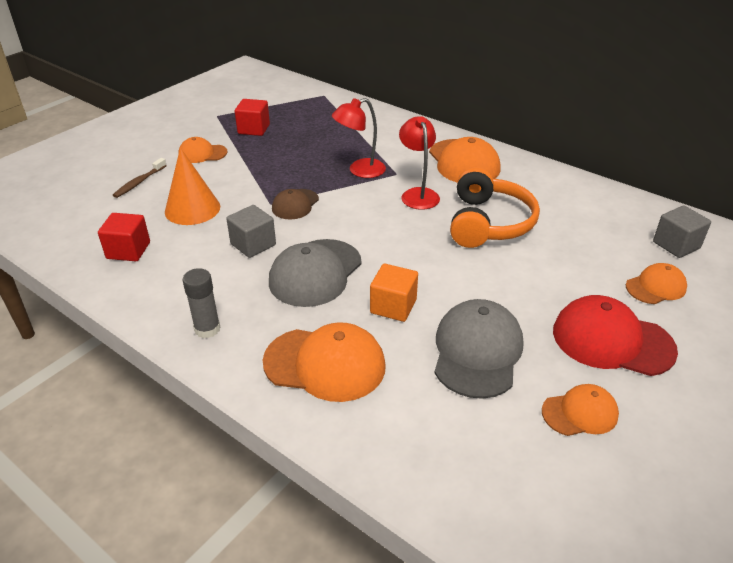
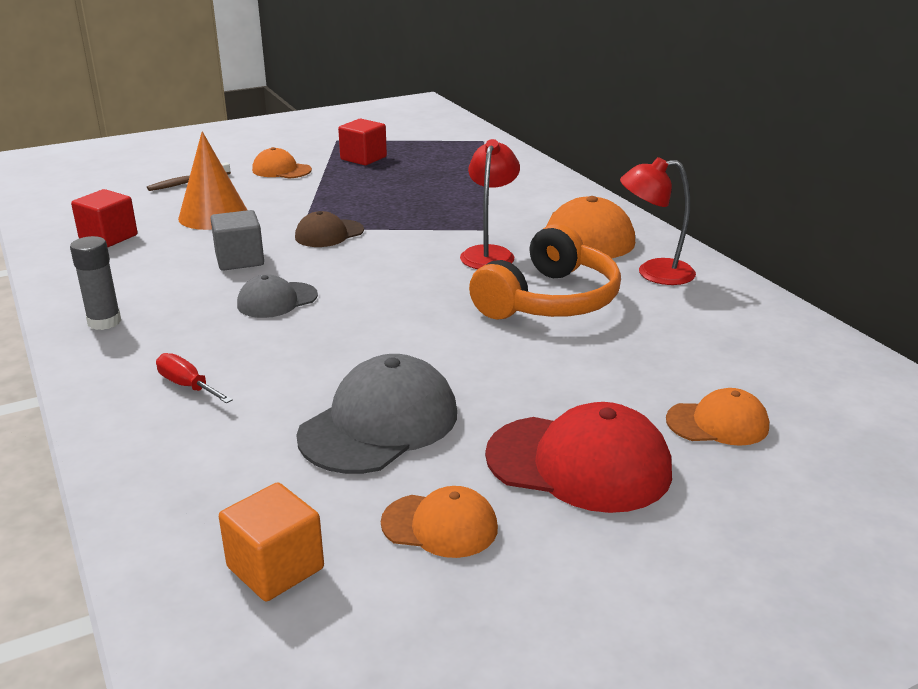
camera: 25 degrees right, 10 degrees down
orange cap [263,322,386,402] -> red screwdriver [156,353,233,403]
grey cap [269,239,362,307] -> grey cap [237,275,318,318], size x0.58
red lamp [332,98,386,178] -> red lamp moved to [620,157,696,285]
orange cube [370,264,418,322] -> orange cube moved to [219,482,324,602]
red cap [553,295,678,376] -> red cap turned 150 degrees clockwise [485,402,672,513]
grey cube [653,205,711,258] -> none

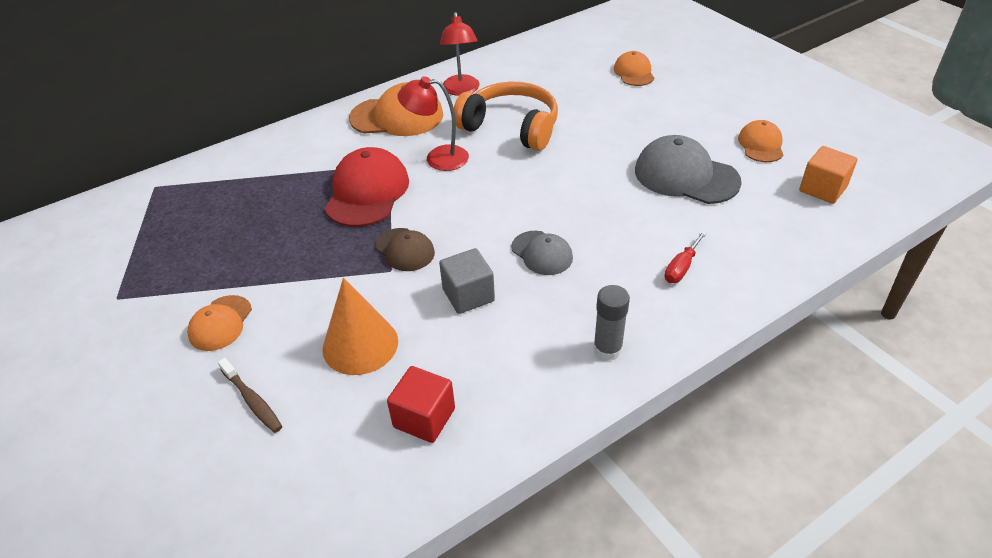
camera: 95 degrees left, 15 degrees up
red cube [338,119,387,165] -> none
red cap [485,402,672,513] -> red cap moved to [325,147,409,227]

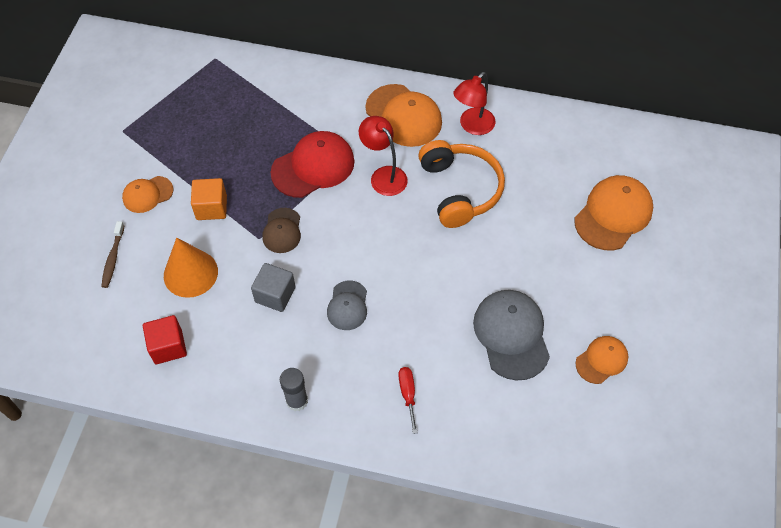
camera: 45 degrees right, 15 degrees up
orange cap [614,51,654,86] -> orange cap [574,175,653,250], size x1.73
red screwdriver [665,231,707,283] -> red screwdriver turned 90 degrees clockwise [399,367,418,434]
orange cube [799,146,857,204] -> orange cube moved to [191,178,227,220]

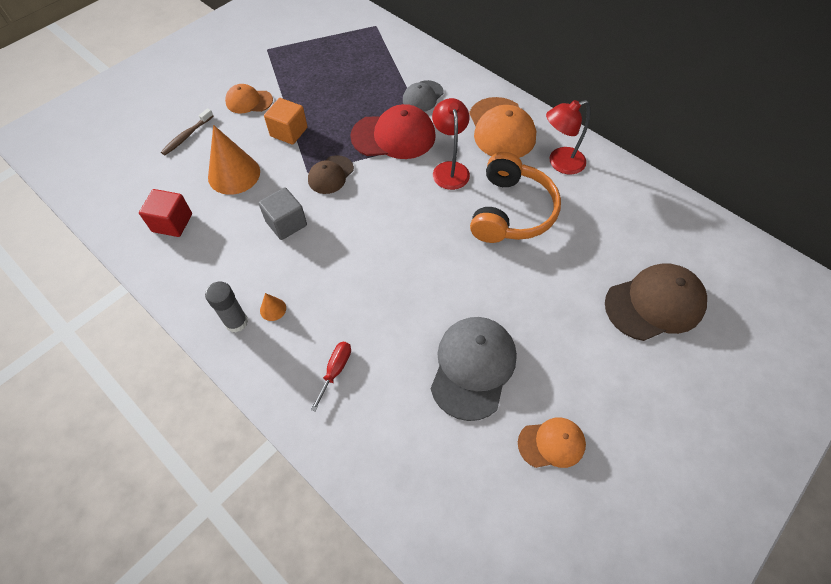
camera: 30 degrees right, 0 degrees up
grey cap [327,280,367,330] -> grey cap moved to [403,80,444,112]
orange cap [574,175,653,250] -> brown cap [605,263,707,341]
none -> orange cone [260,293,286,321]

